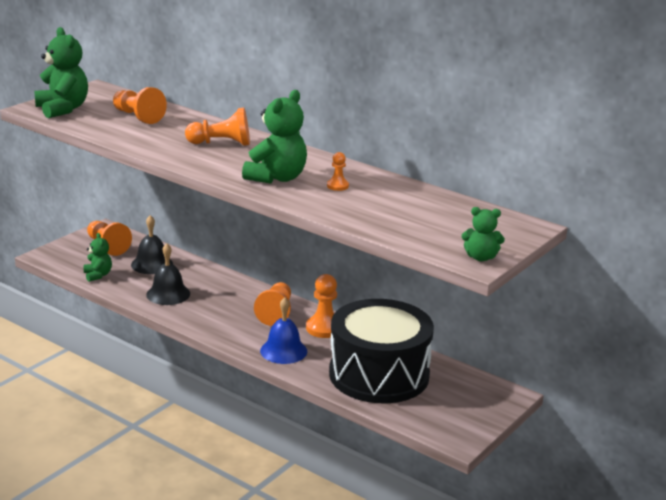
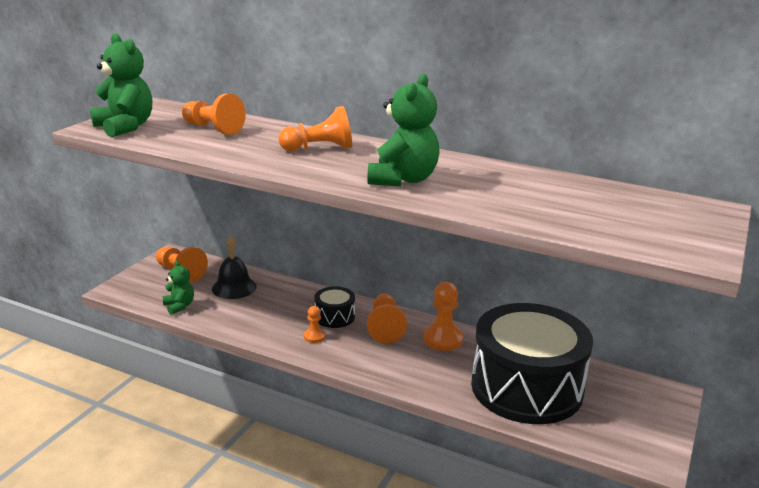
camera: 10 degrees left, 0 degrees up
black bell [146,243,190,305] -> none
blue bell [260,297,307,364] -> none
orange pawn [327,152,349,191] -> orange pawn moved to [304,306,325,343]
green teddy bear [462,207,505,261] -> none
none -> black drum [315,286,355,328]

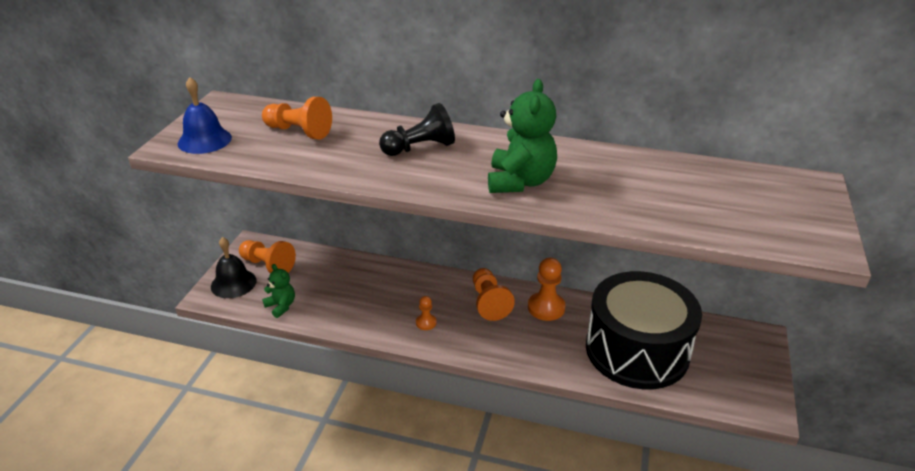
camera: 10 degrees left, 10 degrees up
green teddy bear [90,33,152,137] -> blue bell [178,77,232,154]
black bell [212,236,257,299] -> black bell moved to [211,237,256,298]
orange pawn [278,106,352,151] -> black pawn [379,103,455,156]
black drum [315,286,355,328] -> none

